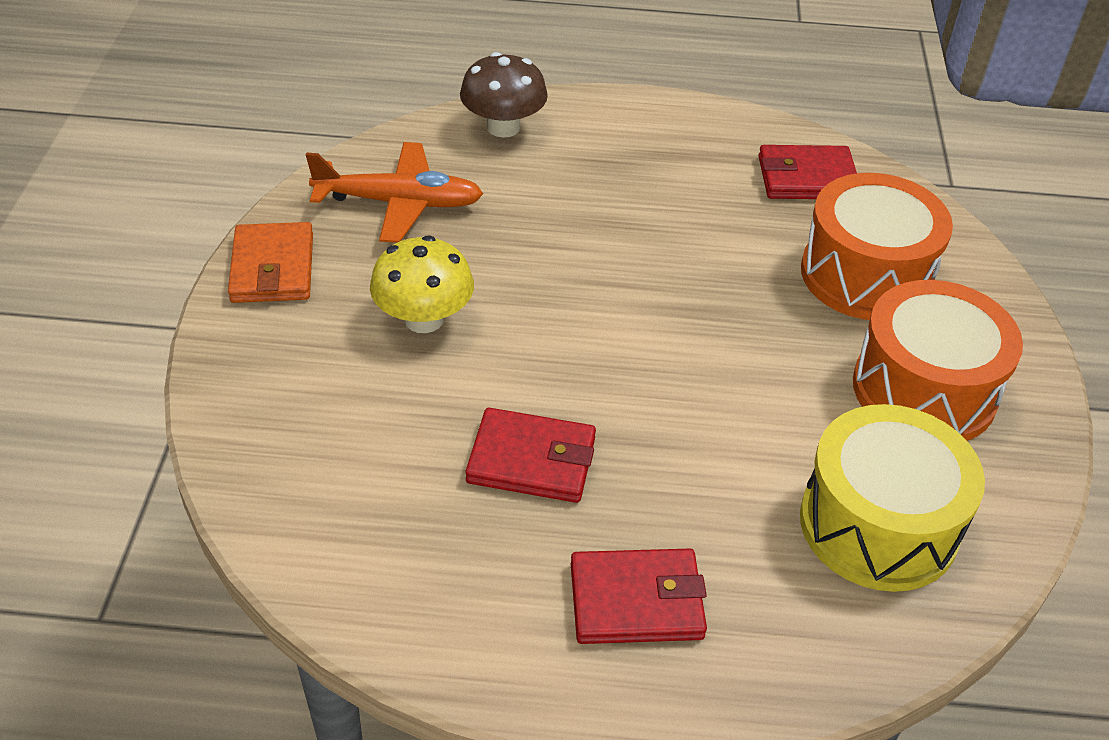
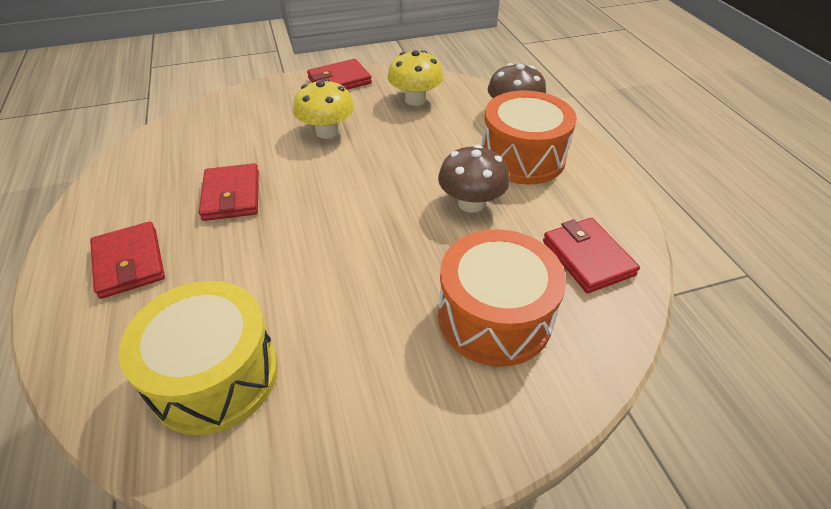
camera: 70 degrees right, 0 degrees up
orange wallet [228,222,313,303] -> red wallet [307,59,372,90]
orange plane [306,142,483,243] -> yellow mushroom [387,50,444,106]
orange drum [853,280,1023,441] -> orange drum moved to [482,90,577,185]
none -> brown mushroom [438,145,509,213]

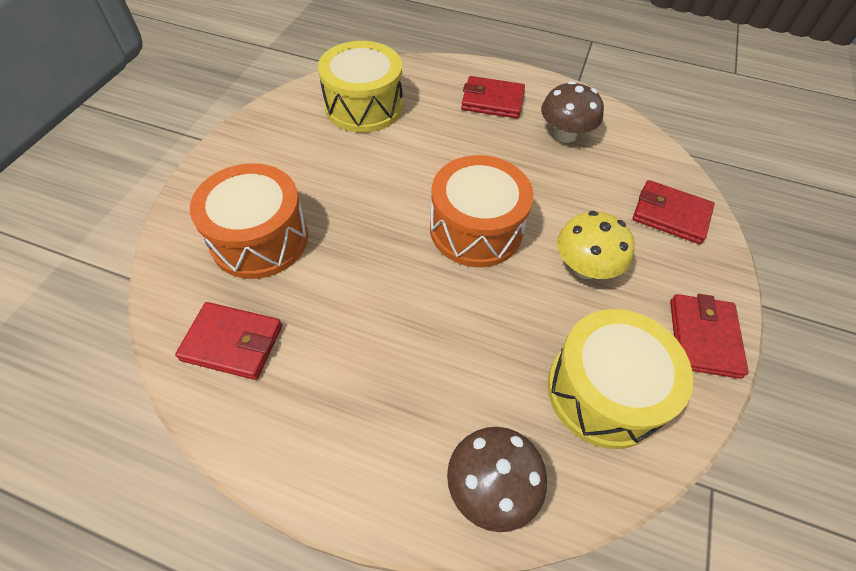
camera: 125 degrees right, 10 degrees up
red wallet [199,163,259,221] -> red wallet moved to [633,180,715,244]
yellow mushroom [387,50,444,106] -> yellow drum [547,309,693,449]
brown mushroom [438,145,509,213] -> brown mushroom moved to [541,81,604,143]
orange drum [482,90,577,185] -> orange drum moved to [430,155,534,267]

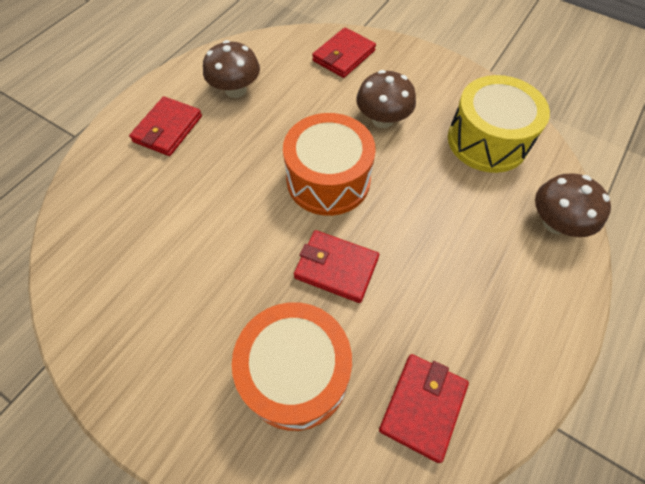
camera: 75 degrees left, 5 degrees up
yellow drum [318,41,403,133] -> none
yellow mushroom [557,211,635,279] -> brown mushroom [356,70,416,128]
red wallet [670,294,749,379] -> red wallet moved to [294,230,379,303]

